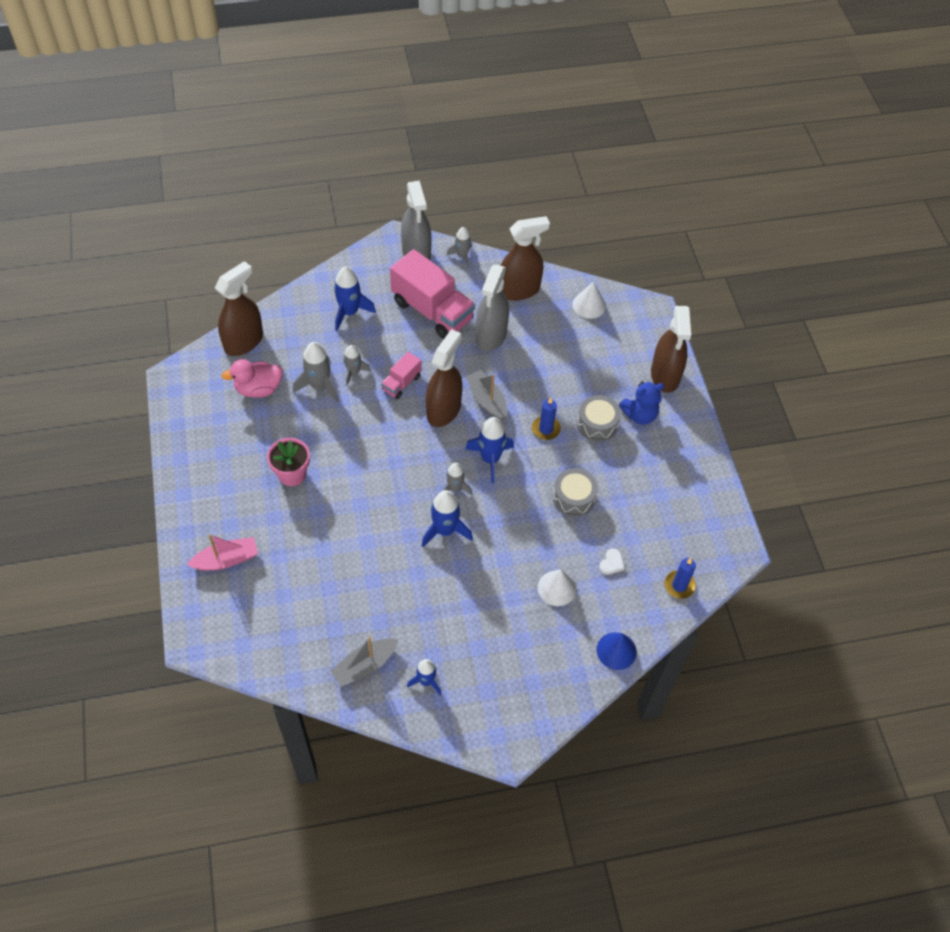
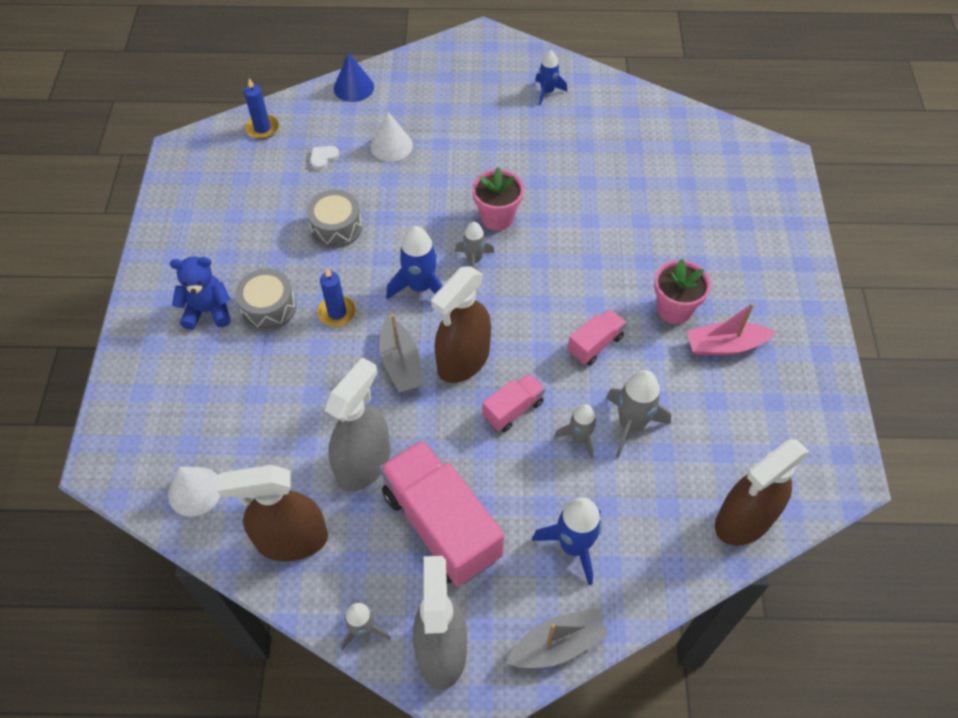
camera: 165 degrees left, 0 degrees up
pink boat [187,534,258,571] -> pink boat moved to [687,303,776,355]
pink duck [221,359,283,398] -> none
grey boat [331,637,398,687] -> grey boat moved to [506,608,609,668]
blue rocket [422,490,473,547] -> pink flower pot [472,167,524,231]
brown spray bottle [651,306,691,393] -> none
none -> pink truck [567,309,627,366]

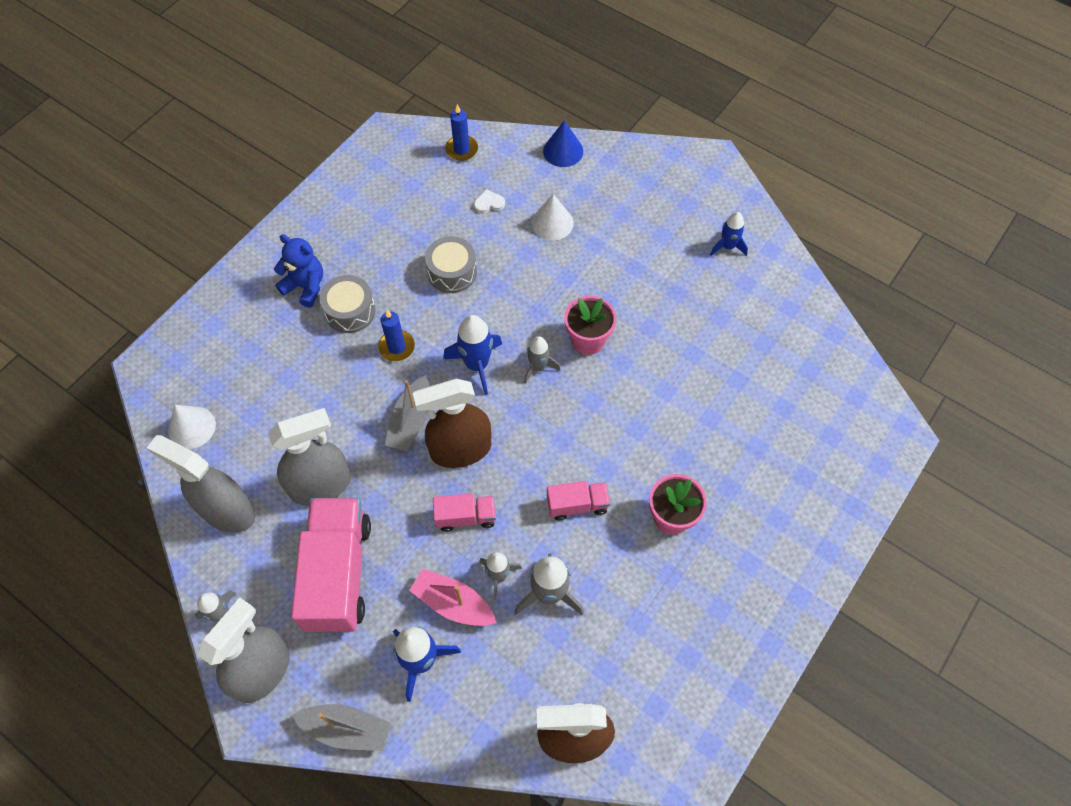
camera: 35 degrees right, 5 degrees up
brown spray bottle [217,465,328,561] -> grey spray bottle [147,435,256,533]
pink boat [687,303,776,355] -> pink boat moved to [409,569,497,626]

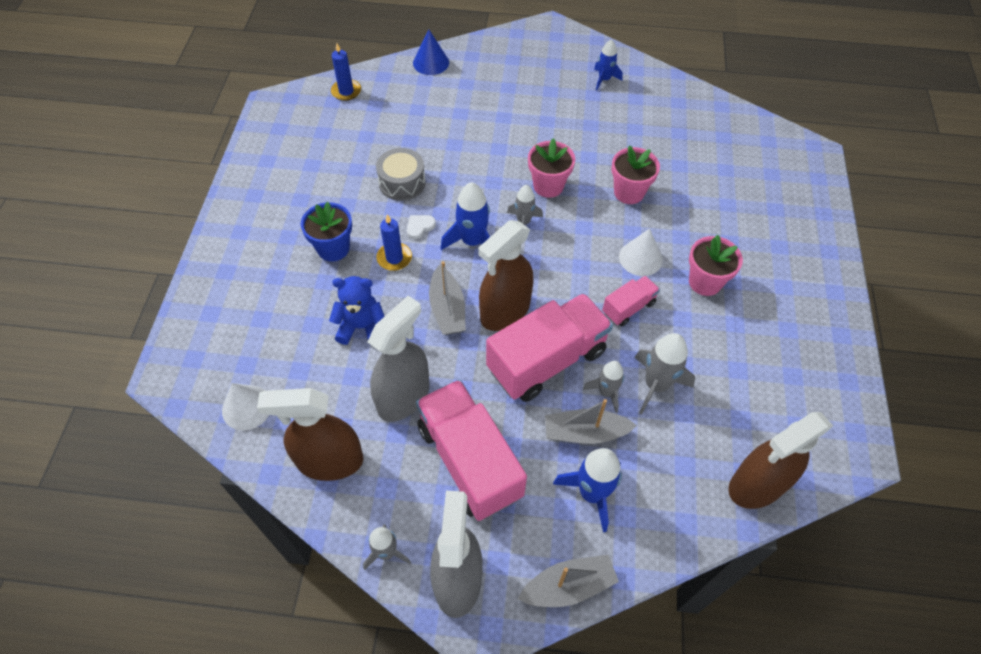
camera: 30 degrees left, 5 degrees down
grey spray bottle [147,435,256,533] -> brown spray bottle [257,388,364,481]
blue teddy bear [274,234,323,308] -> blue teddy bear moved to [329,276,385,345]
grey drum [320,275,376,333] -> blue flower pot [301,202,352,261]
pink boat [409,569,497,626] -> grey boat [545,399,637,444]
pink truck [433,493,496,532] -> pink truck [486,293,613,402], size x2.04
white heart [474,189,505,214] -> white heart moved to [407,215,436,239]
white cone [532,194,574,240] -> white cone moved to [619,229,663,276]
none -> pink flower pot [611,145,660,204]

